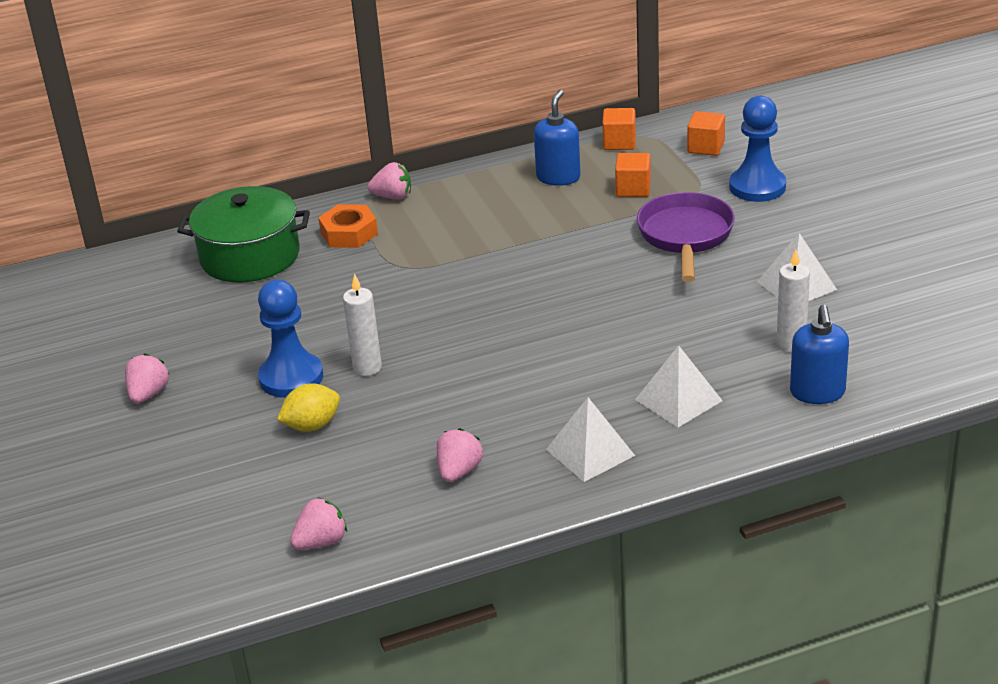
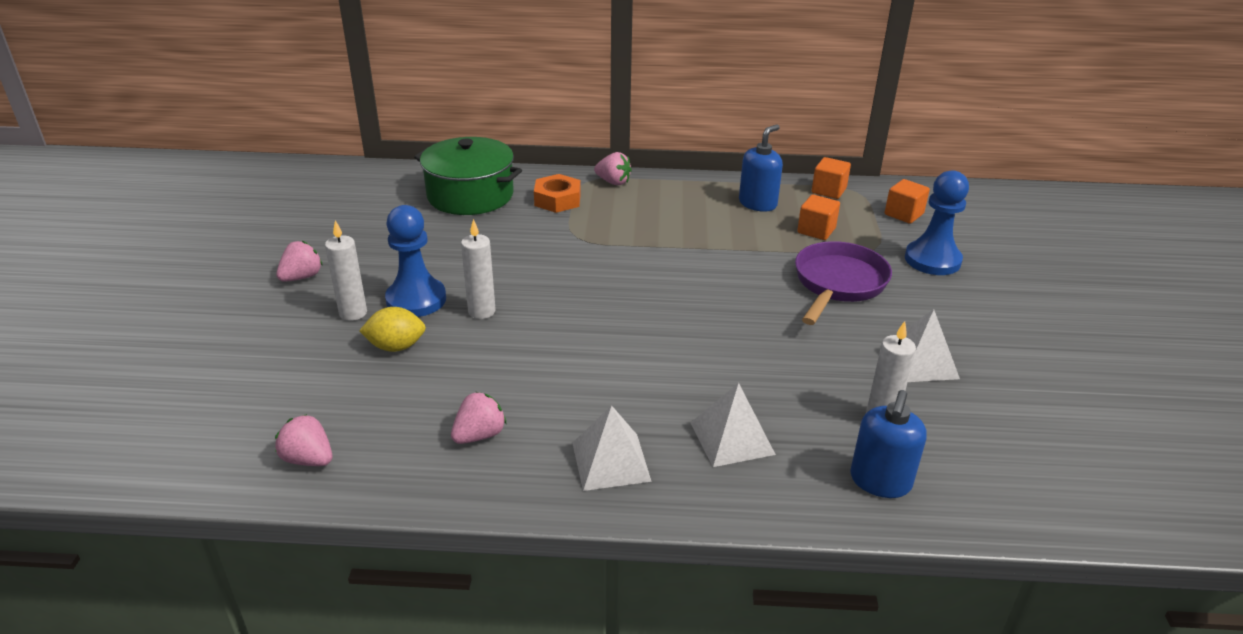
camera: 20 degrees right, 0 degrees up
pink strawberry [290,497,347,550] -> pink strawberry turned 135 degrees counterclockwise [275,414,332,466]
none -> white candle [325,221,367,321]

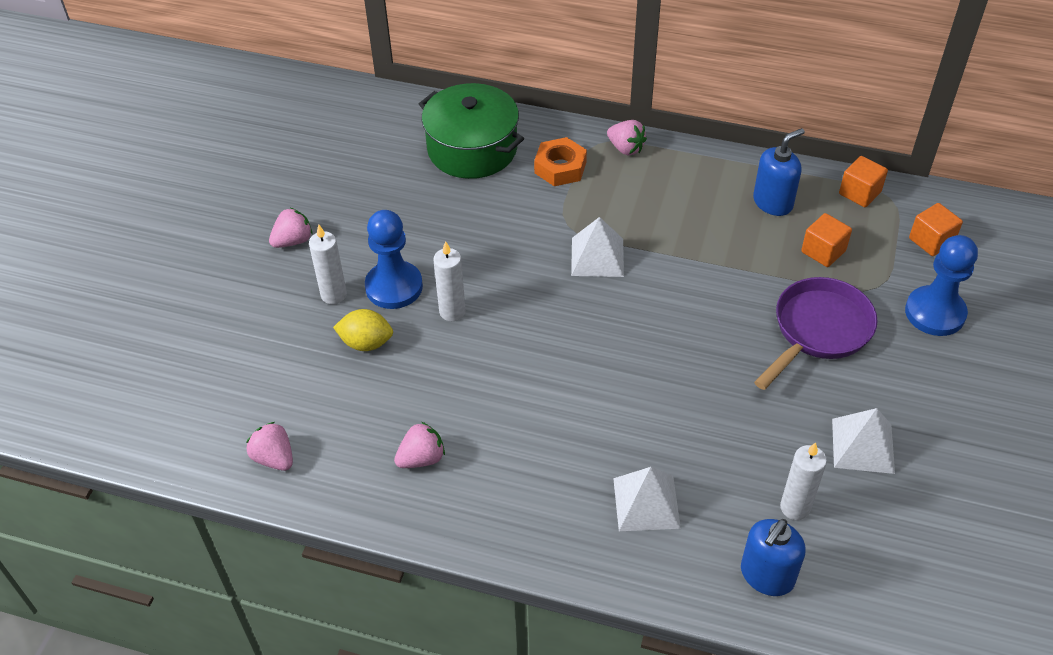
camera: 15 degrees right, 15 degrees up
white pyramid [572,405,652,491] -> white pyramid moved to [571,217,624,277]

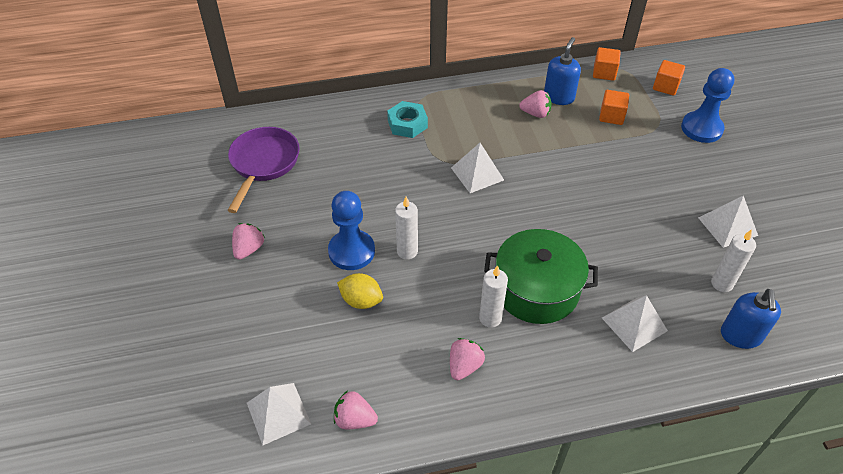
camera: 30 degrees left, 0 degrees up
white candle [309,225,347,304] -> white candle moved to [479,265,508,328]
yellow lemon [333,309,393,351] -> yellow lemon turned 45 degrees clockwise [337,273,383,309]
green pot [419,83,524,179] -> green pot moved to [484,229,598,324]
orange nut [534,137,587,186] -> turquoise nut [387,101,428,138]
pink strawberry [607,120,647,155] -> pink strawberry moved to [519,90,552,118]
purple pan [754,277,878,390] -> purple pan moved to [227,127,300,213]
none -> white pyramid [247,383,311,446]

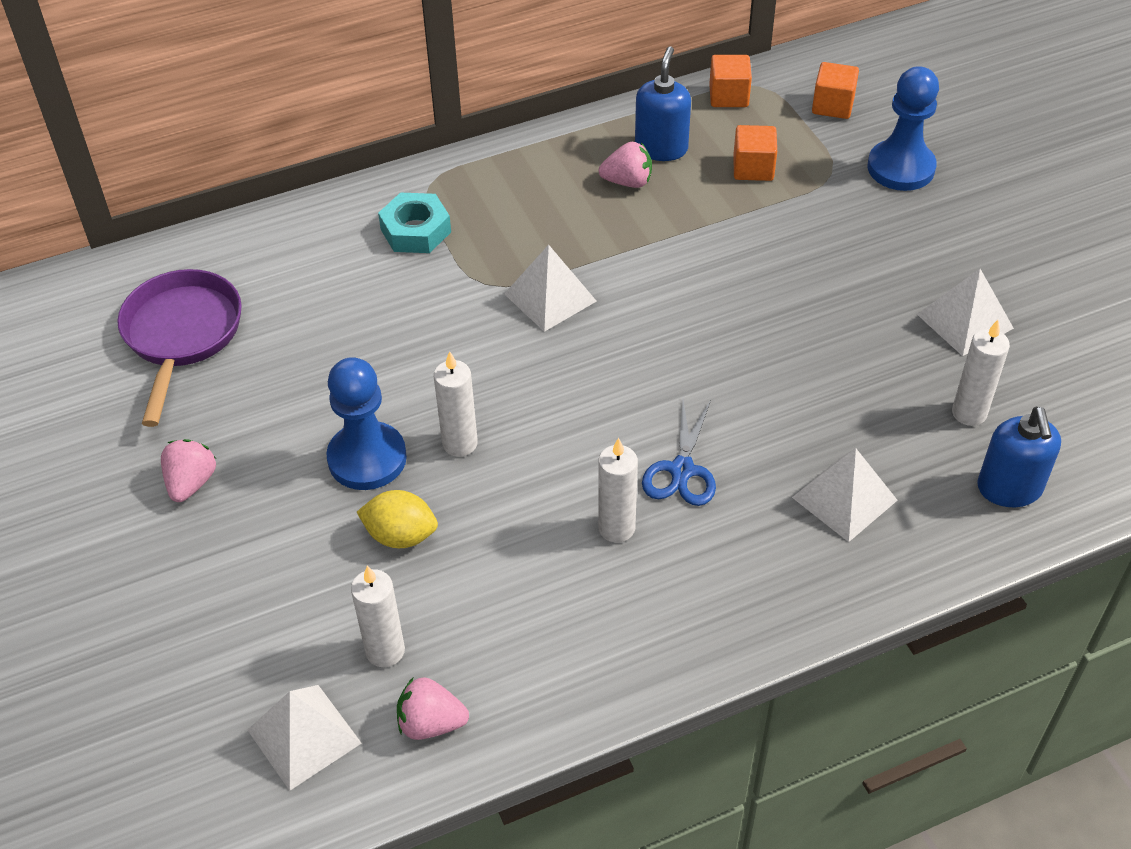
camera: 10 degrees left, 0 degrees up
pink strawberry [450,338,485,380] -> none
green pot [484,229,598,324] -> blue scissors [642,400,716,506]
none -> white candle [351,566,405,667]

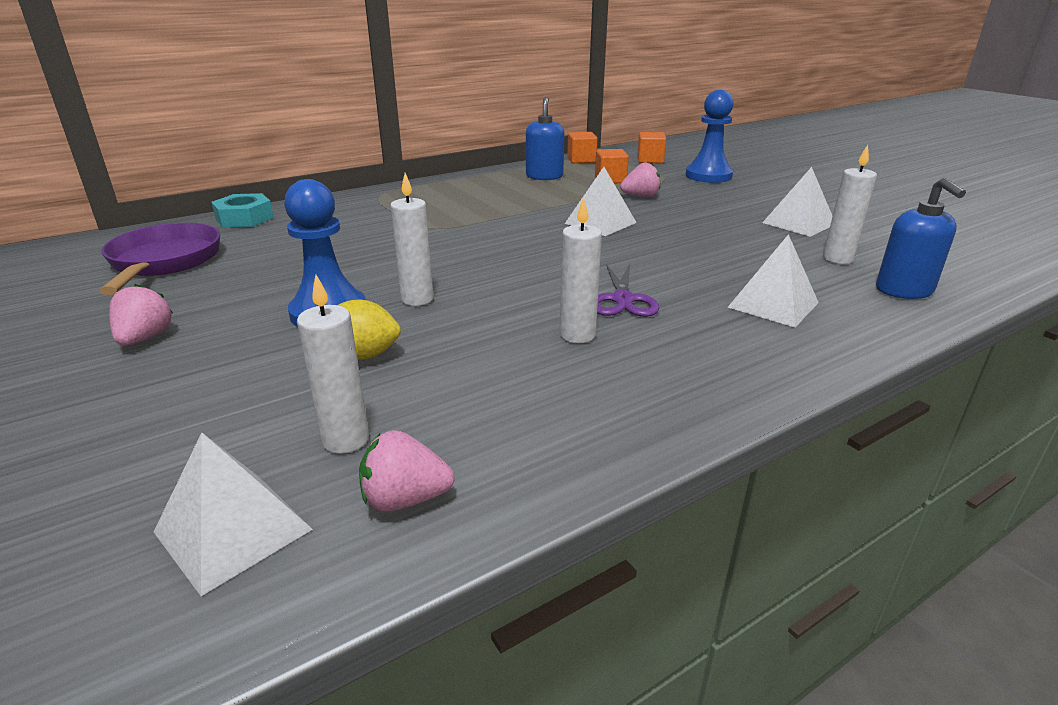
camera: 10 degrees left, 20 degrees down
turquoise nut [378,192,451,253] -> turquoise nut moved to [211,193,274,227]
white pyramid [504,245,597,332] -> white pyramid moved to [565,167,637,236]
pink strawberry [599,142,652,188] -> pink strawberry moved to [620,162,661,197]
blue scissors [642,400,716,506] -> purple scissors [597,264,659,317]

